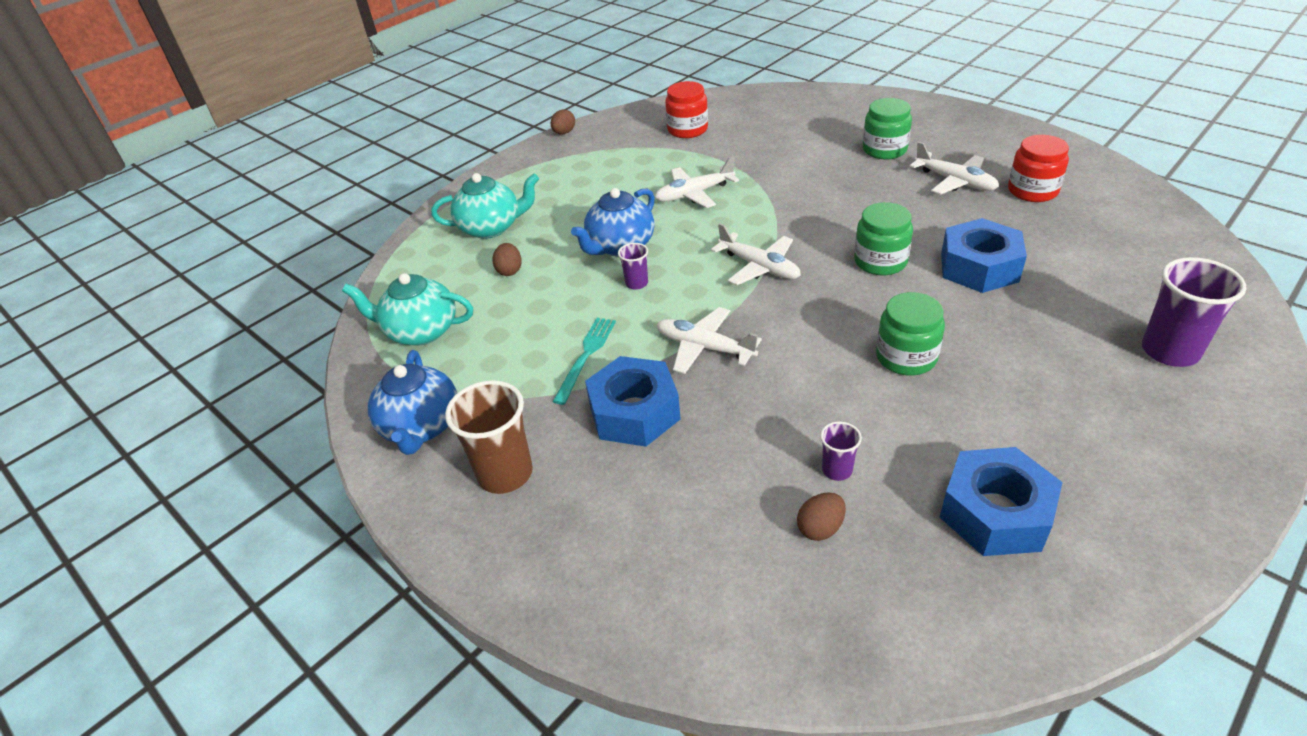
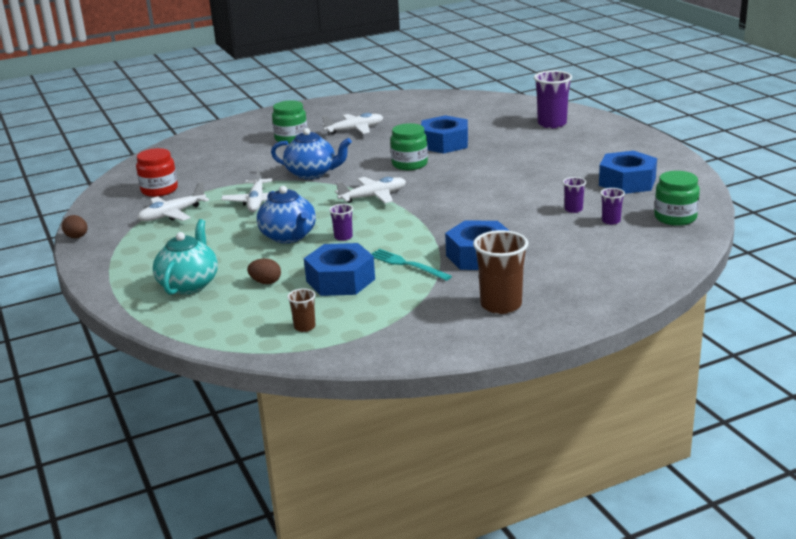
camera: 70 degrees left, 15 degrees down
turquoise teapot [342,273,473,346] -> brown cup [287,288,316,332]
blue teapot [368,350,457,455] -> blue teapot moved to [271,128,352,179]
white plane [657,307,762,374] -> white plane moved to [137,181,209,221]
brown egg [797,492,846,541] -> purple cup [600,188,625,225]
green jar [876,292,945,376] -> green jar moved to [654,171,700,226]
red jar [1008,135,1069,202] -> none
none -> blue nut [304,243,375,296]

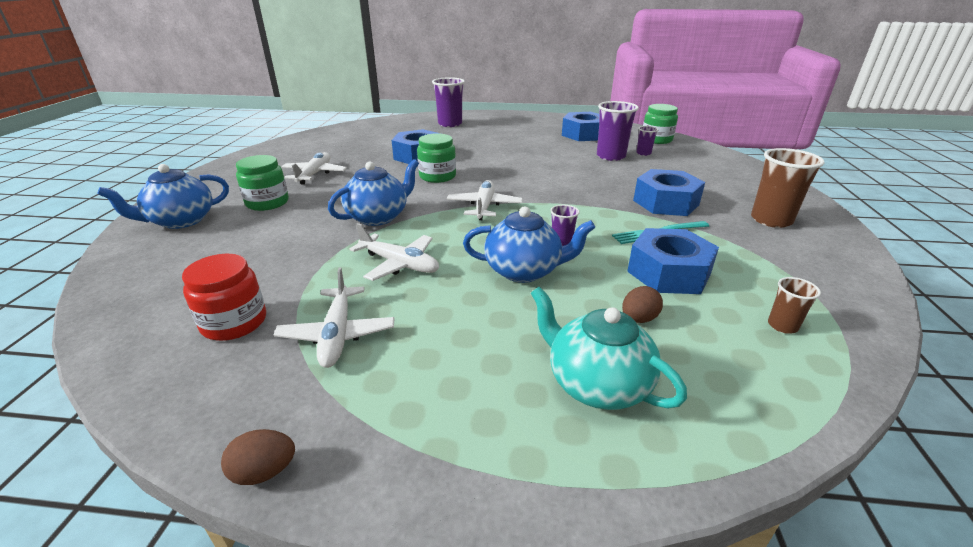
camera: 60 degrees left, 5 degrees up
purple cup [563,177,586,213] -> purple cup [597,101,639,161], size x1.95
none -> blue teapot [97,164,229,229]

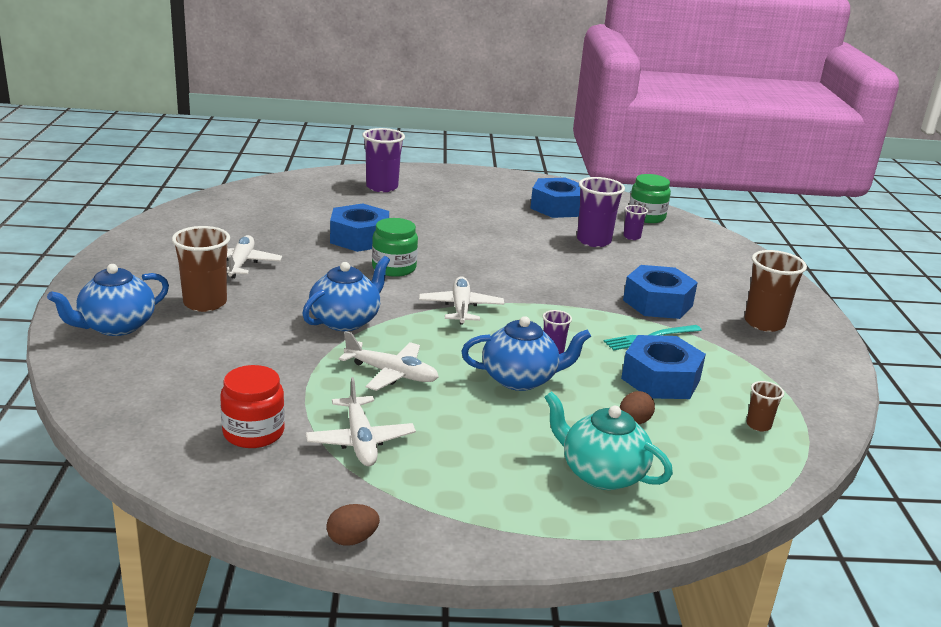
camera: 10 degrees left, 5 degrees down
green jar [236,155,289,211] -> brown cup [172,226,230,312]

